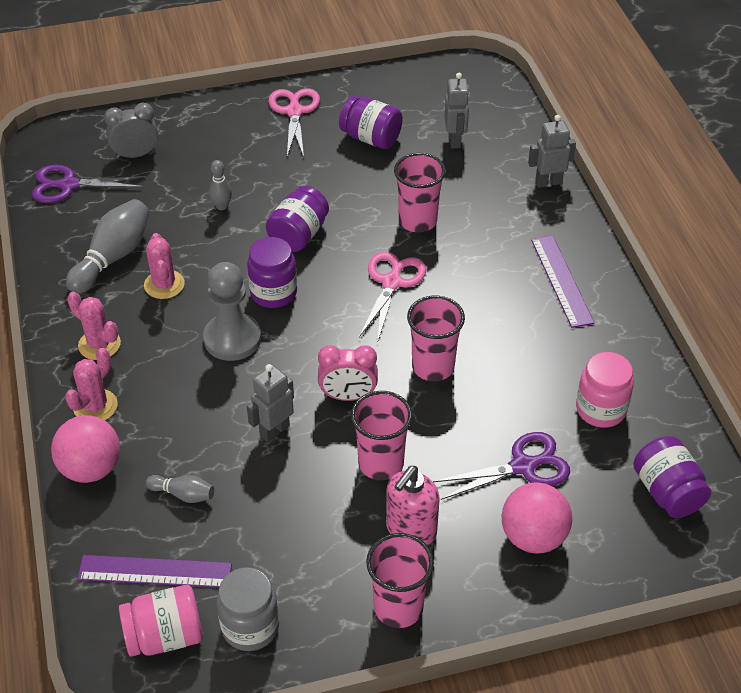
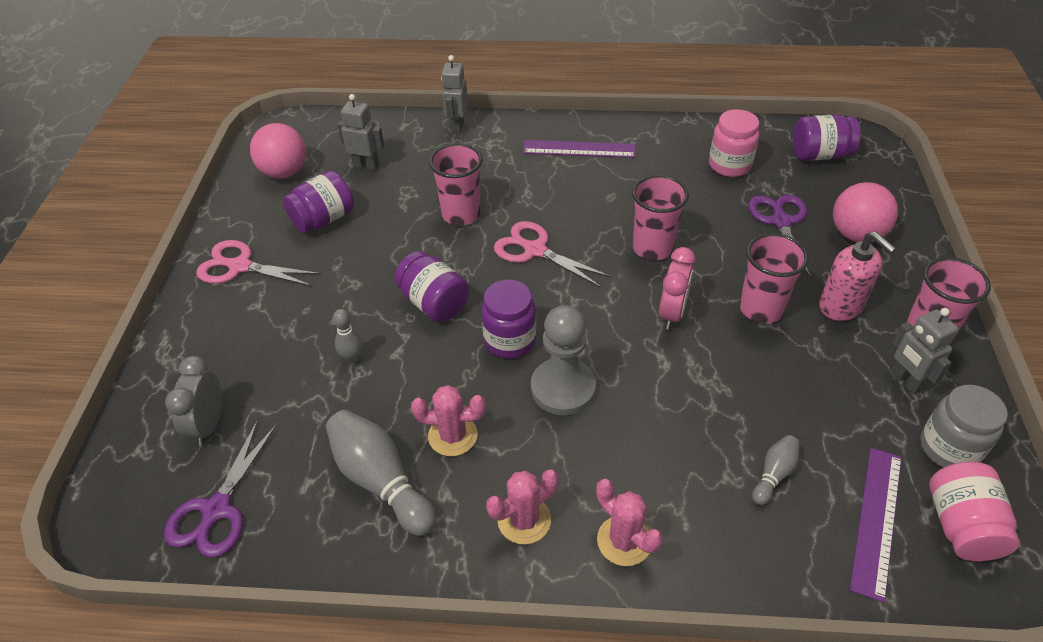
camera: 70 degrees left, 0 degrees up
pink ball [51,415,120,483] -> pink ball moved to [250,123,306,178]
grey robot [247,364,294,442] -> grey robot moved to [891,308,959,395]

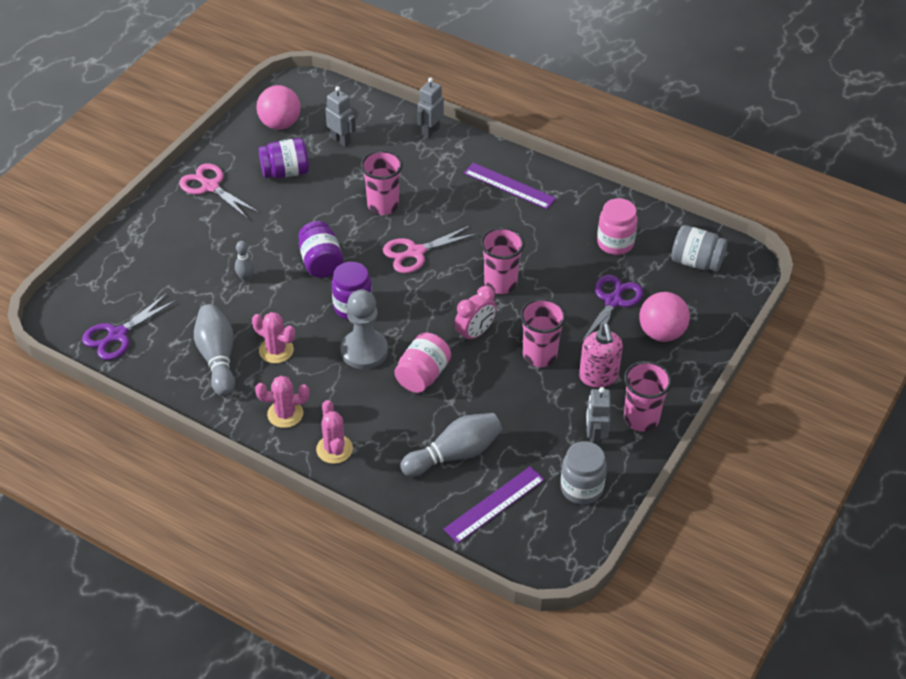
camera: 25 degrees right, 0 degrees up
grey clock [165,356,222,446] -> none
pink scissors [494,221,612,288] -> pink scissors turned 90 degrees counterclockwise [383,225,478,273]
grey bowling pin [752,435,800,505] -> grey bowling pin [400,413,502,477], size x1.91
purple jar [793,114,861,161] -> grey jar [671,225,727,272]
pink jar [929,462,1020,561] -> pink jar moved to [394,333,451,393]

